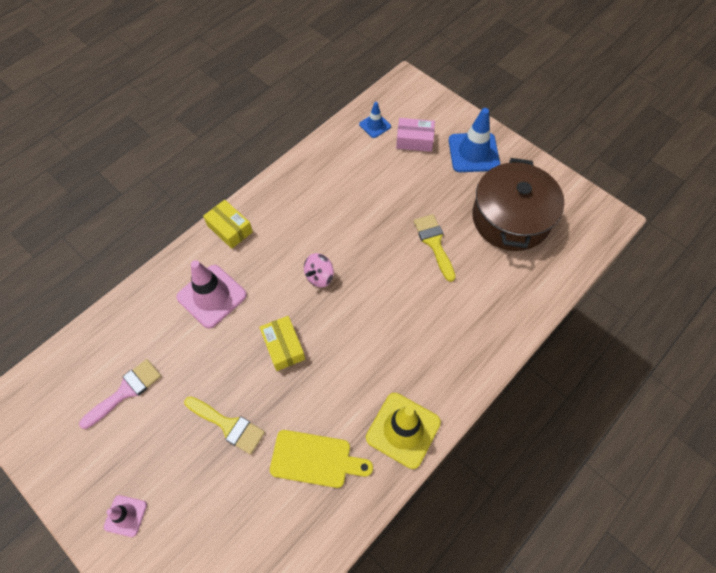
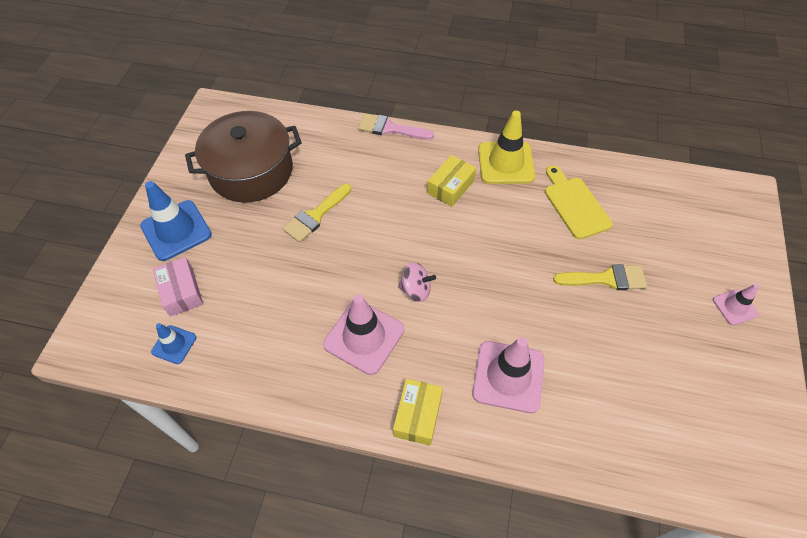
camera: 120 degrees left, 5 degrees down
pink brush [79,359,161,429] -> pink brush moved to [358,113,434,140]
yellow brush [184,396,265,455] -> yellow brush turned 90 degrees clockwise [553,264,647,290]
yellow box [259,316,305,371] -> yellow box moved to [427,155,476,207]
none -> pink traffic cone [323,294,404,375]

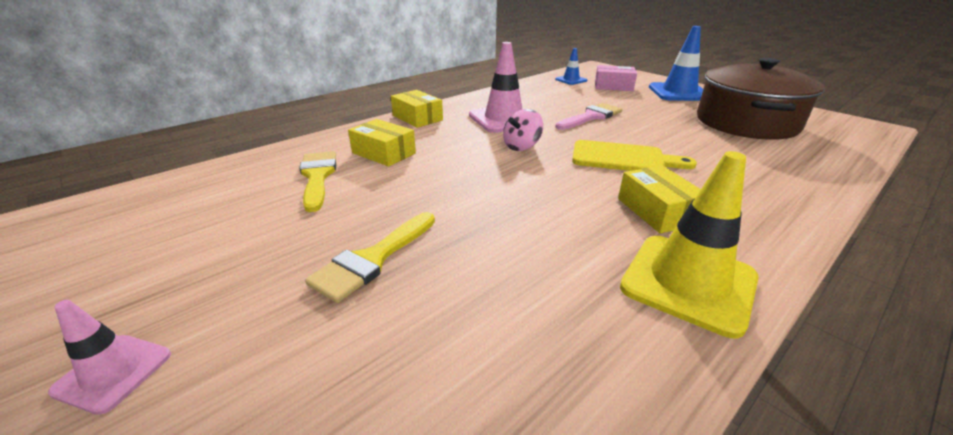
camera: 125 degrees right, 25 degrees down
yellow brush [283,184,351,242] -> yellow brush moved to [299,151,336,212]
pink brush [358,113,434,140] -> pink brush moved to [555,103,622,130]
pink traffic cone [472,337,545,413] -> yellow box [348,119,416,167]
yellow cutting board [545,165,613,239] -> yellow cutting board moved to [572,140,697,171]

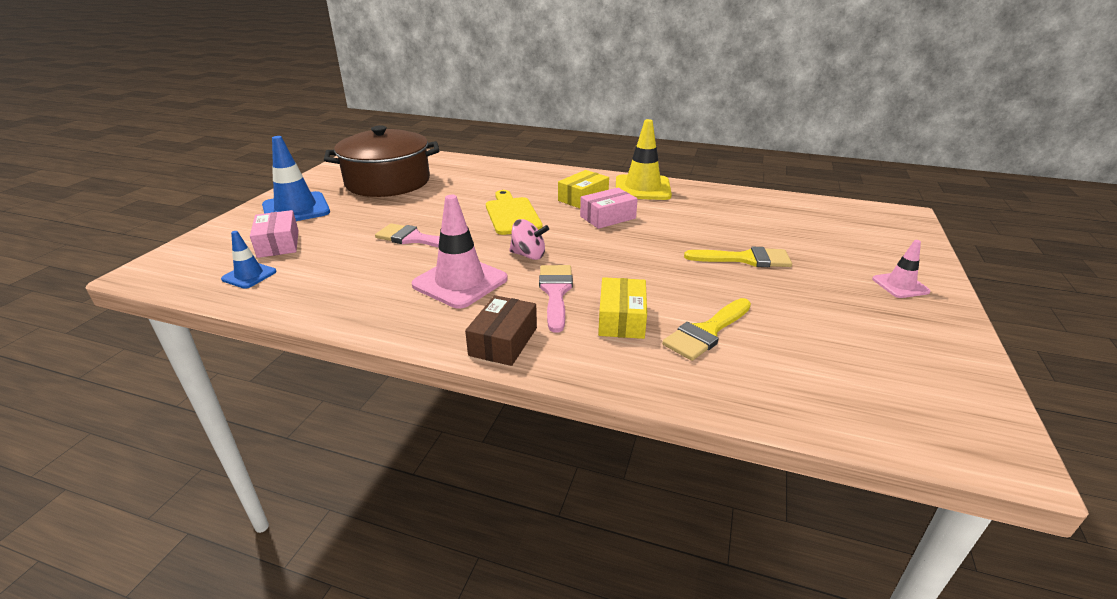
camera: 120 degrees left, 0 degrees up
yellow box [391,90,443,128] -> brown box [465,295,537,366]
none -> pink brush [539,265,573,332]
none -> pink box [580,188,638,229]

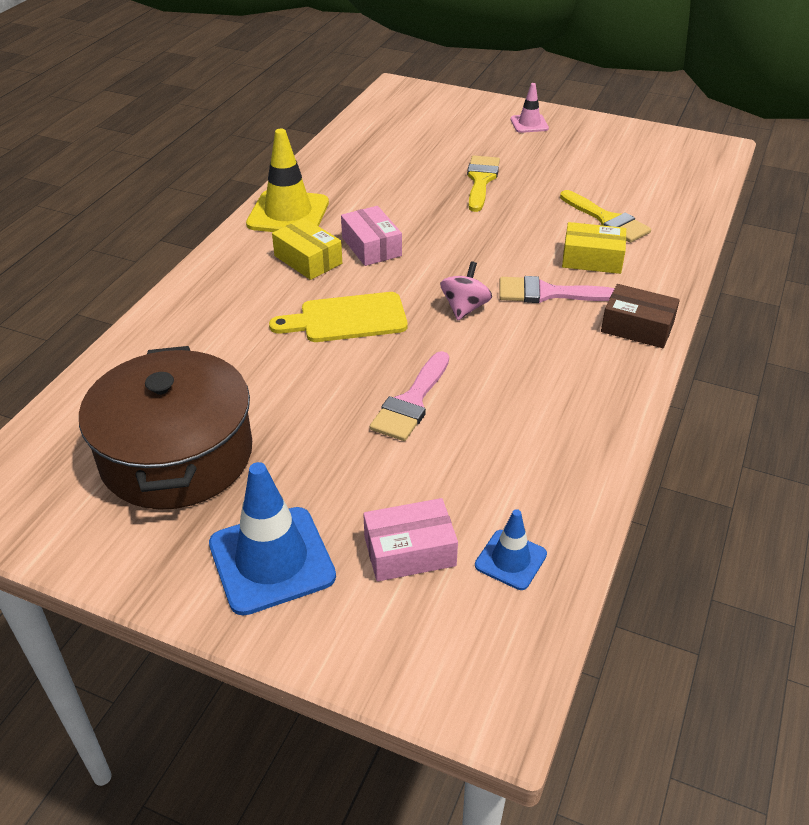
camera: 85 degrees left, 10 degrees up
pink traffic cone [411,195,508,309] -> none

